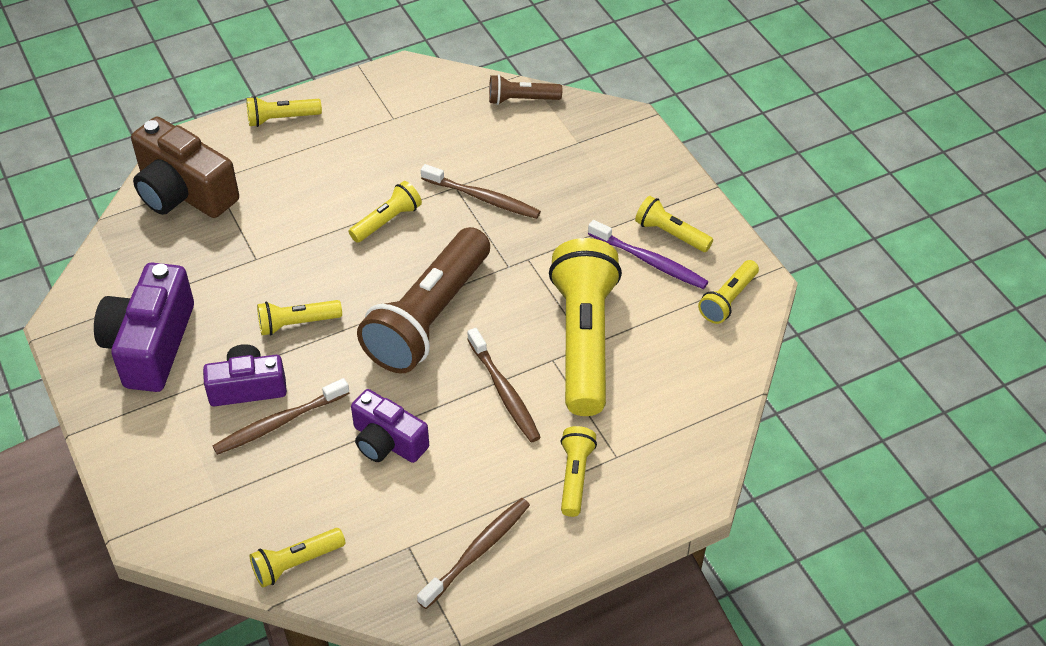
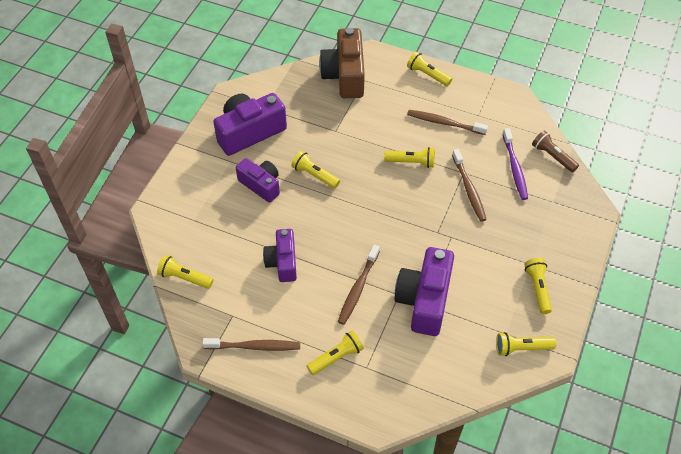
camera: 50 degrees right, 5 degrees up
brown toothbrush [213,378,350,455] -> brown toothbrush moved to [407,110,488,135]
brown flashlight [357,227,490,373] -> none
yellow flashlight [549,238,622,416] -> purple camera [394,247,454,336]
purple toothbrush [588,220,708,289] -> purple toothbrush moved to [503,128,528,200]

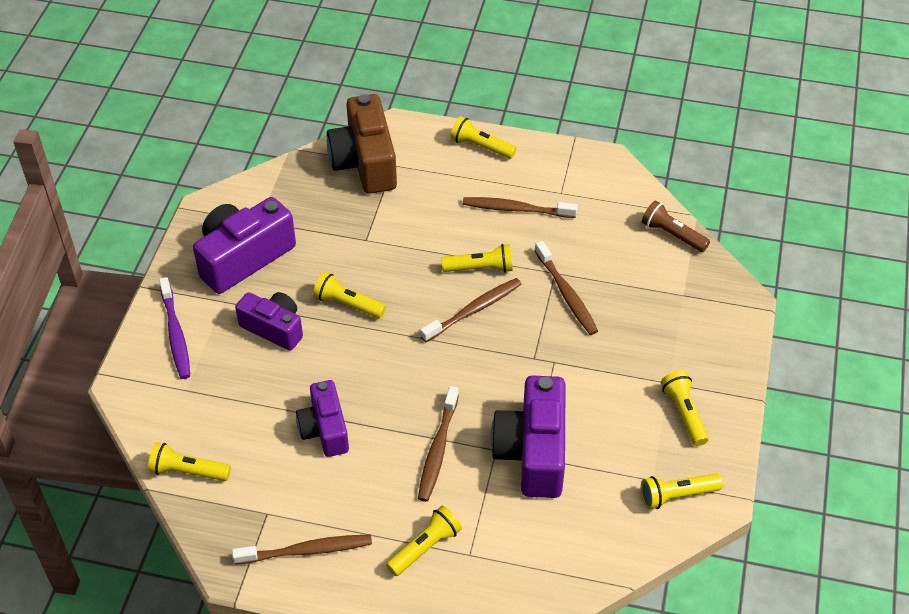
camera: 10 degrees left, 5 degrees down
purple toothbrush [503,128,528,200] -> purple toothbrush moved to [159,277,190,379]
none -> brown toothbrush [420,278,522,342]

